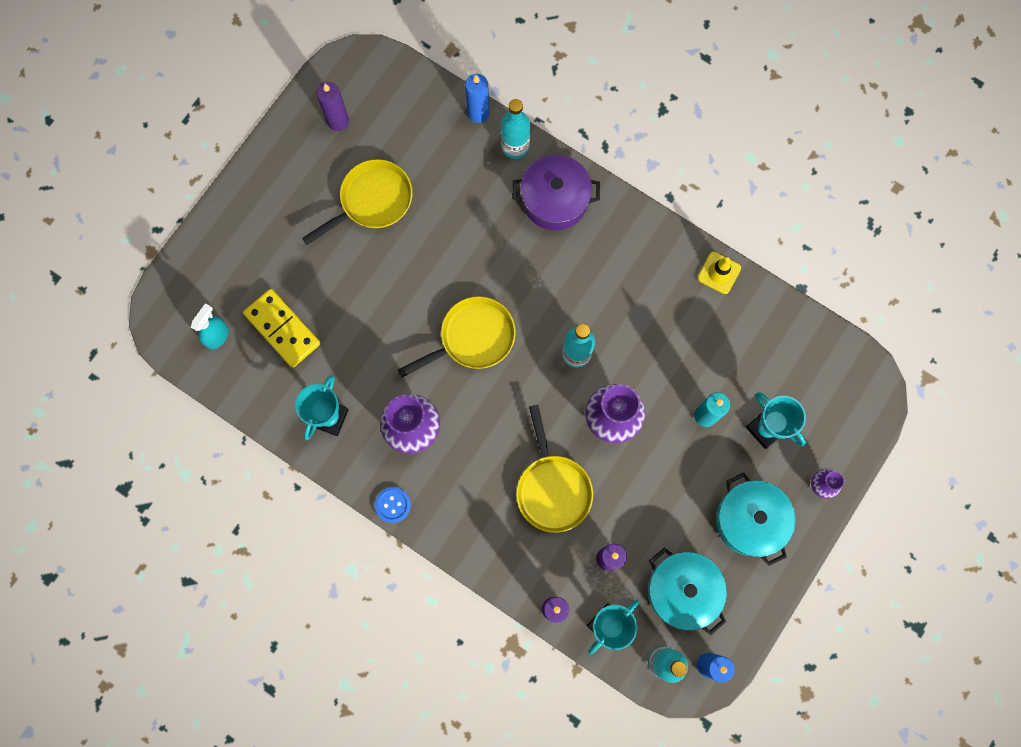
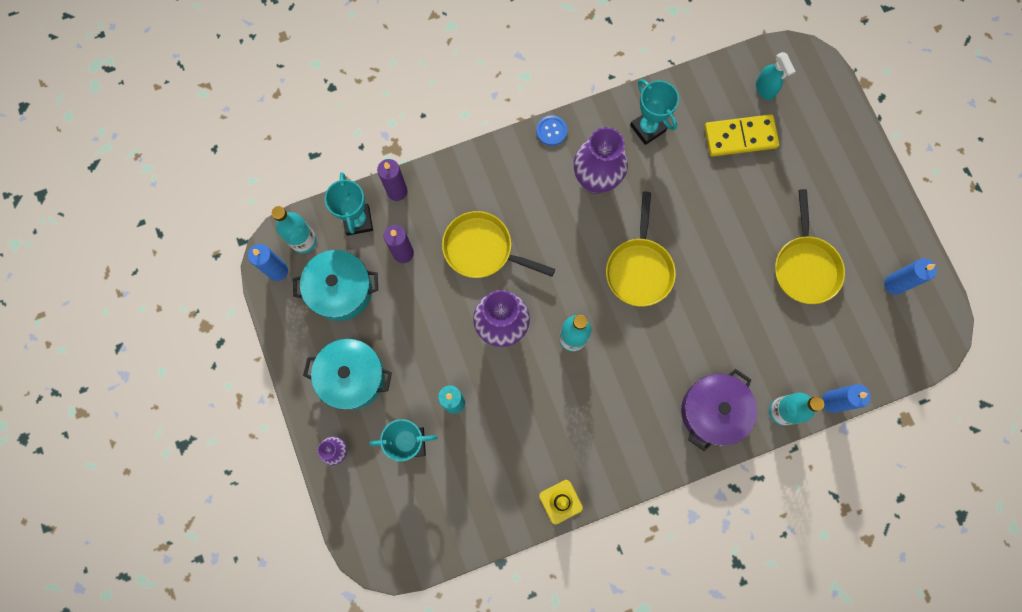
camera: 125 degrees right, 0 degrees up
purple candle [317,82,349,131] -> blue candle [884,258,937,295]

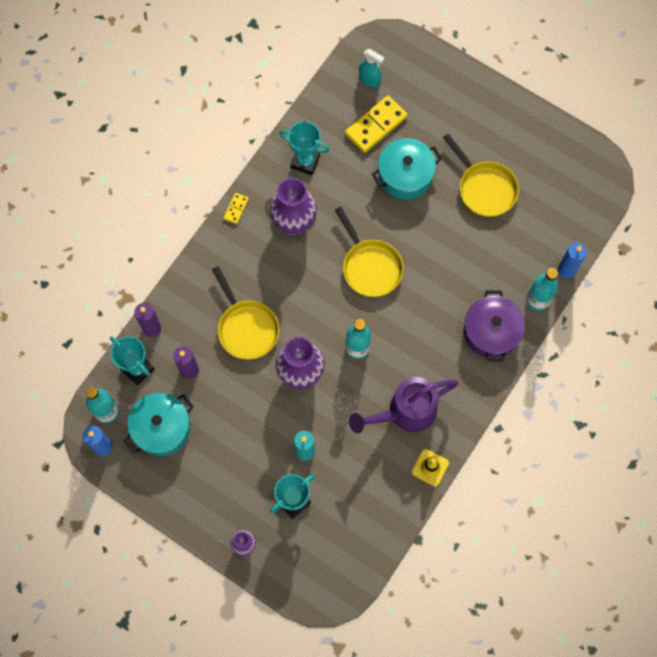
camera: 35 degrees left, 5 degrees down
turquoise pot [303,339,392,410] -> turquoise pot moved to [372,138,442,200]
yellow pan [442,211,555,278] -> yellow pan turned 105 degrees counterclockwise [212,266,279,360]
blue button [536,115,567,146] -> yellow domino [223,193,249,224]
blue candle [884,258,937,295] -> none
none -> purple watering can [349,377,458,433]

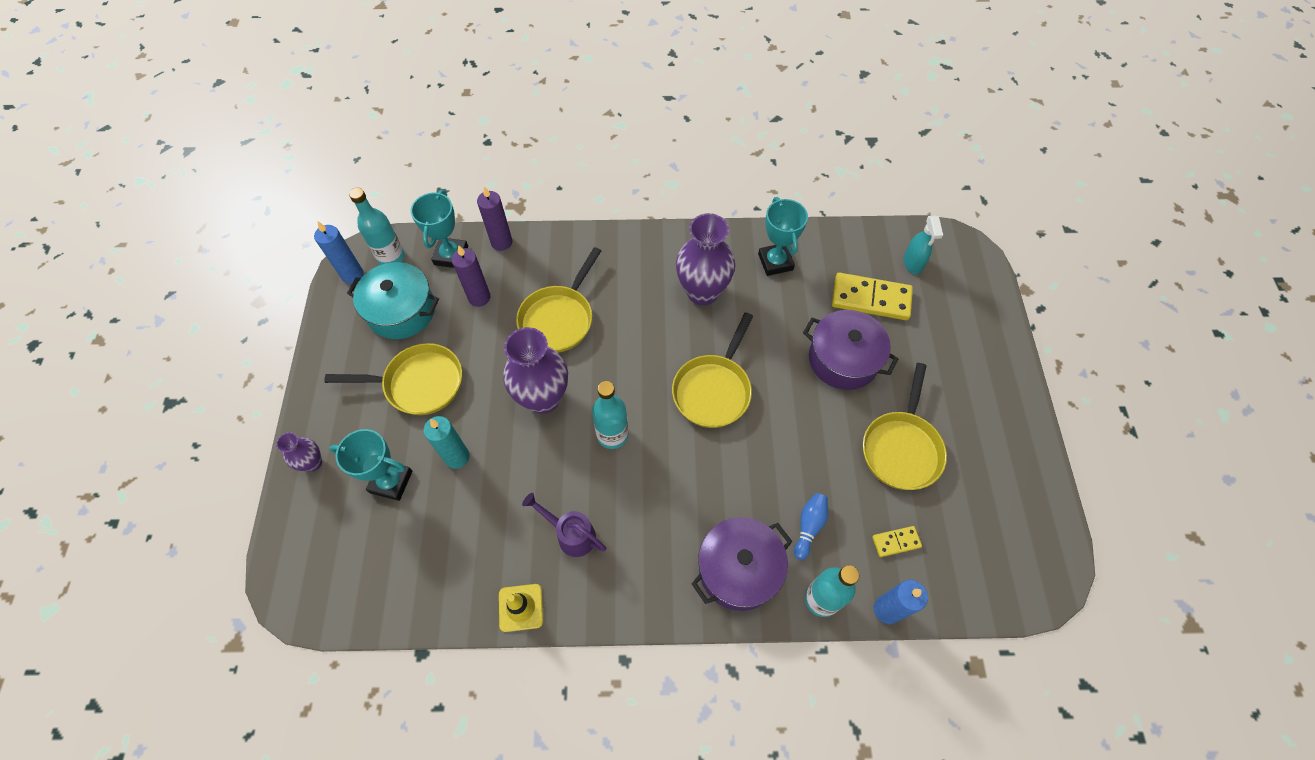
camera: 55 degrees right, 10 degrees down
yellow domino [223,193,249,224] -> yellow domino moved to [872,526,922,557]
purple watering can [349,377,458,433] -> purple watering can [522,493,606,557], size x0.57
turquoise pot [372,138,442,200] -> purple pot [803,310,898,390]
none -> yellow pan [324,343,462,415]
none -> blue bowling pin [794,493,828,560]

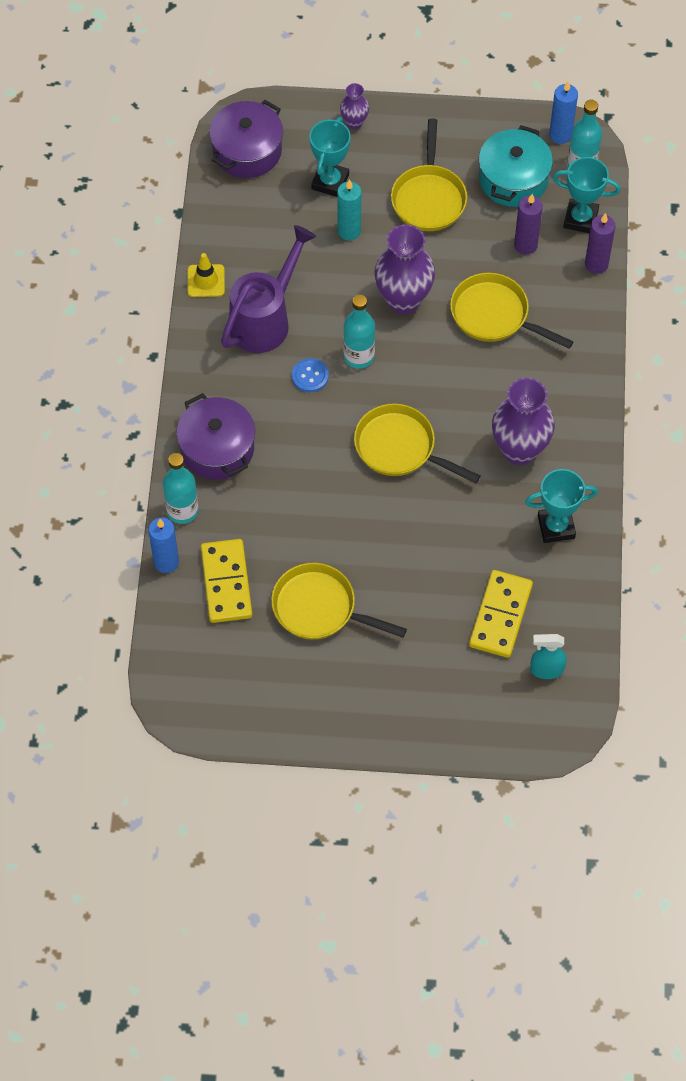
camera: 95 degrees right, 0 degrees up
purple watering can [522,493,606,557] -> purple watering can [221,225,316,353], size x1.75
blue bowling pin [794,493,828,560] -> none
purple pot [803,310,898,390] -> purple pot moved to [209,100,283,178]
yellow domino [872,526,922,557] -> yellow domino [201,539,252,623], size x2.03
none -> blue button [292,358,329,392]

